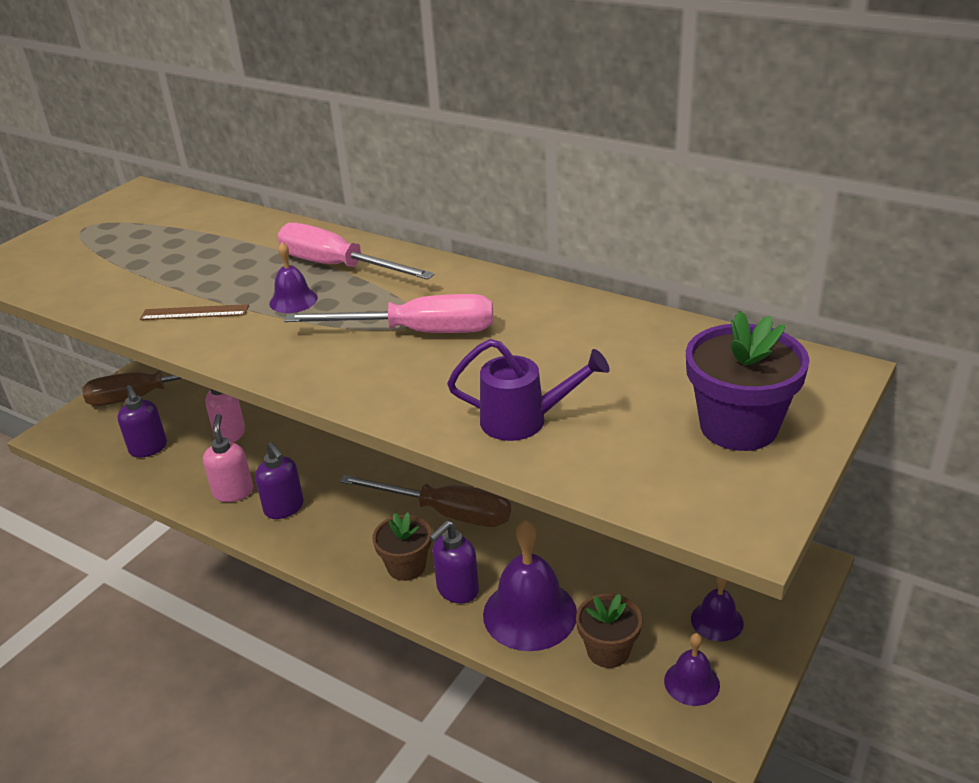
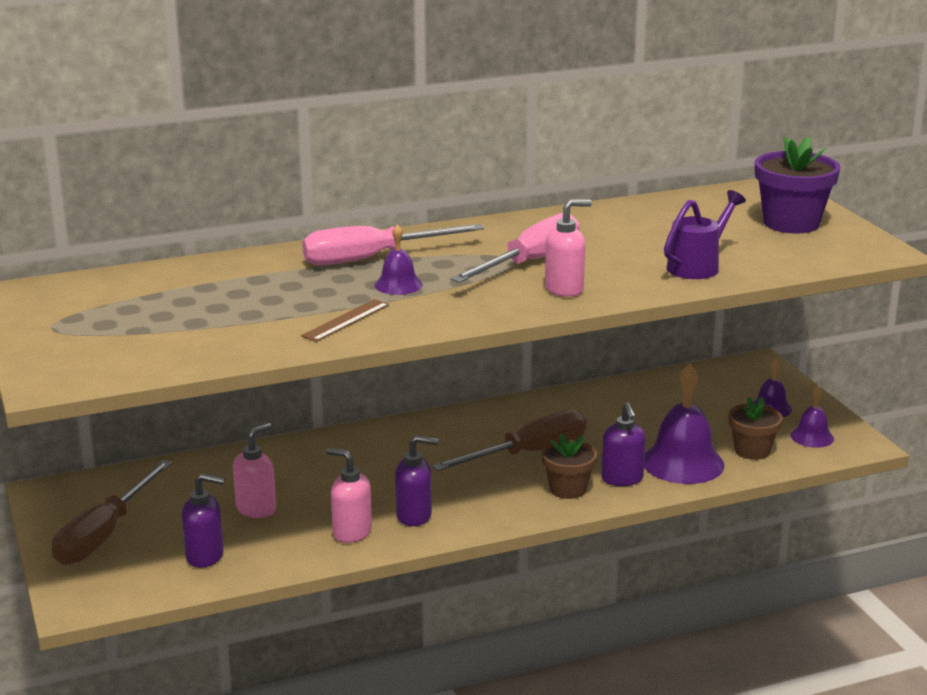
camera: 55 degrees left, 10 degrees down
none -> pink soap dispenser [545,199,592,297]

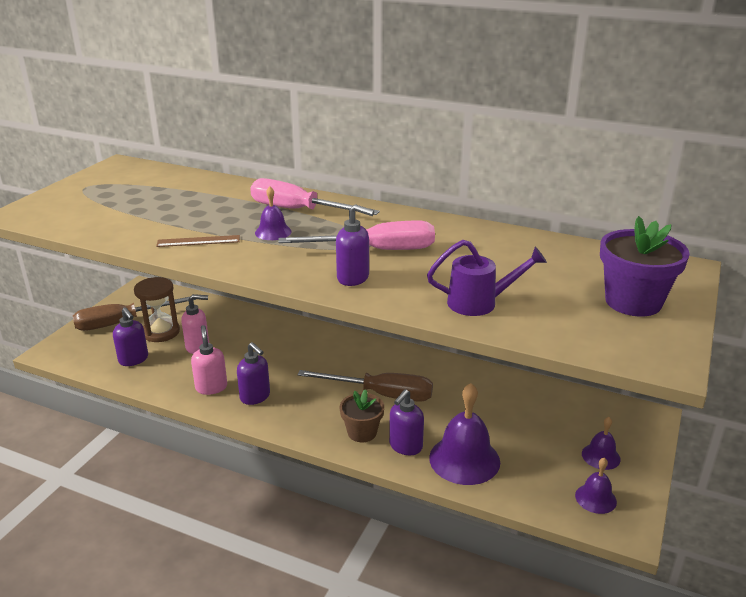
camera: 45 degrees right, 5 degrees up
pink soap dispenser [545,199,592,297] -> purple soap dispenser [336,204,374,286]
brown flower pot [729,397,783,460] -> none
none -> brown hourglass [134,277,180,342]

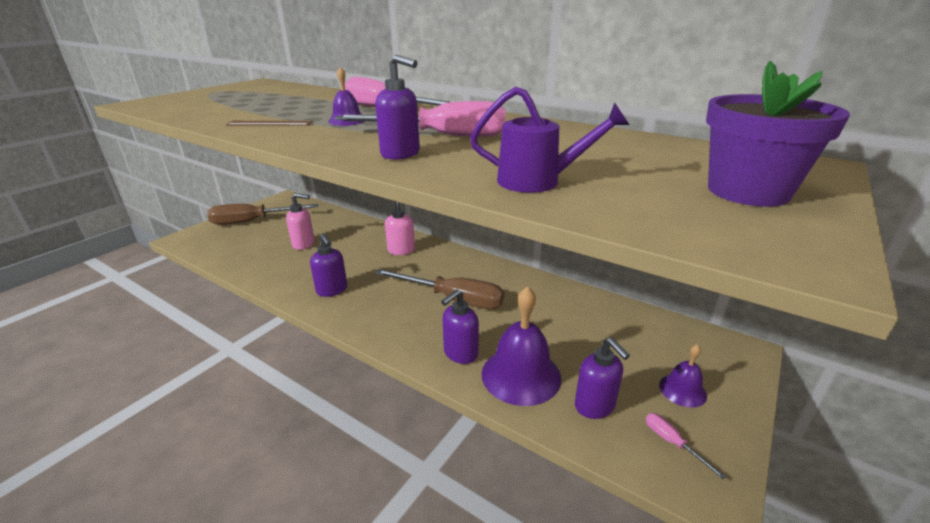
camera: 10 degrees right, 0 degrees up
purple soap dispenser [113,307,148,366] -> purple soap dispenser moved to [575,338,630,419]
brown hourglass [134,277,180,342] -> none
pink soap dispenser [191,325,227,395] -> pink soap dispenser moved to [385,201,415,255]
brown flower pot [339,389,384,442] -> none
purple bell [575,458,617,514] -> pink screwdriver [645,413,727,480]

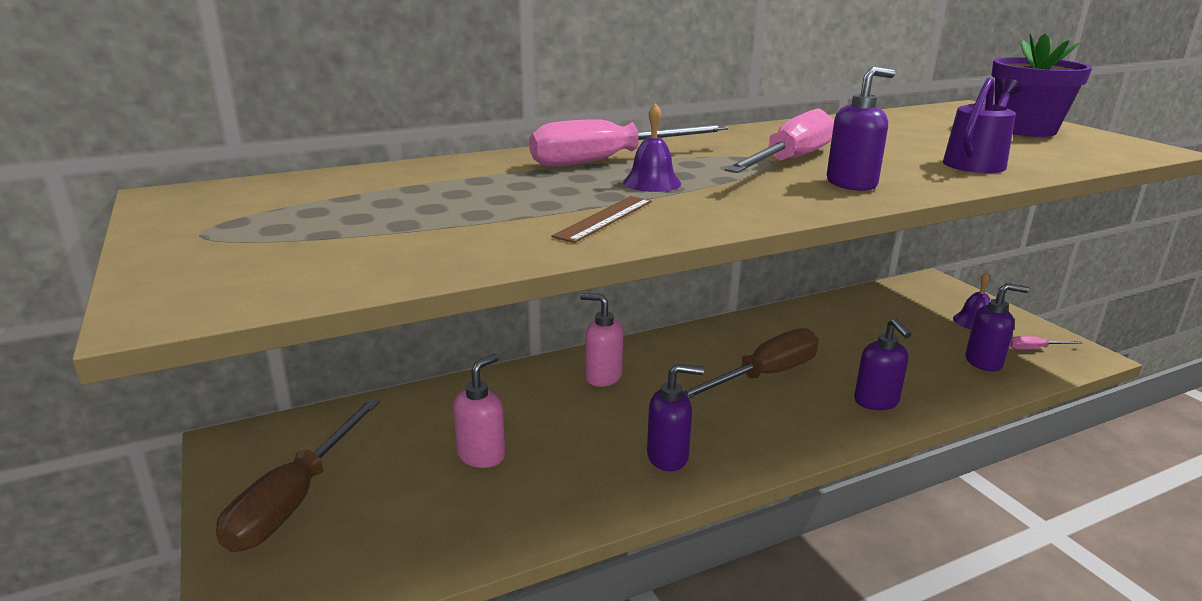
camera: 60 degrees left, 5 degrees down
purple bell [482,286,561,406] -> none

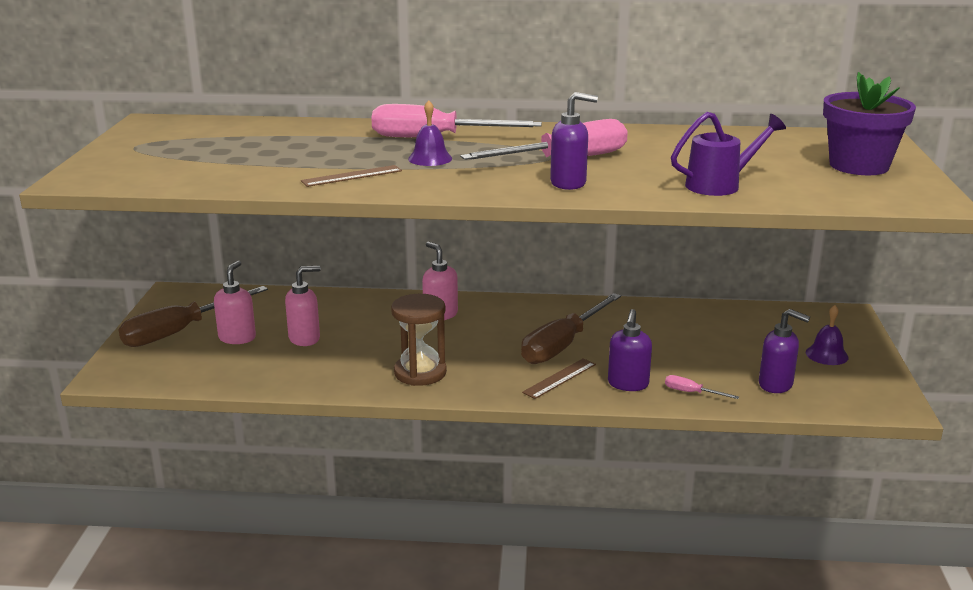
camera: 30 degrees right, 0 degrees up
purple soap dispenser [647,364,704,471] -> brown hourglass [391,294,447,386]
brown screwdriver [682,328,819,399] -> brown screwdriver turned 135 degrees clockwise [521,293,621,364]
pink screwdriver [1009,336,1083,350] -> pink screwdriver moved to [665,375,739,399]
none -> pink soap dispenser [214,260,256,344]
none -> brown ruler [522,358,596,399]

